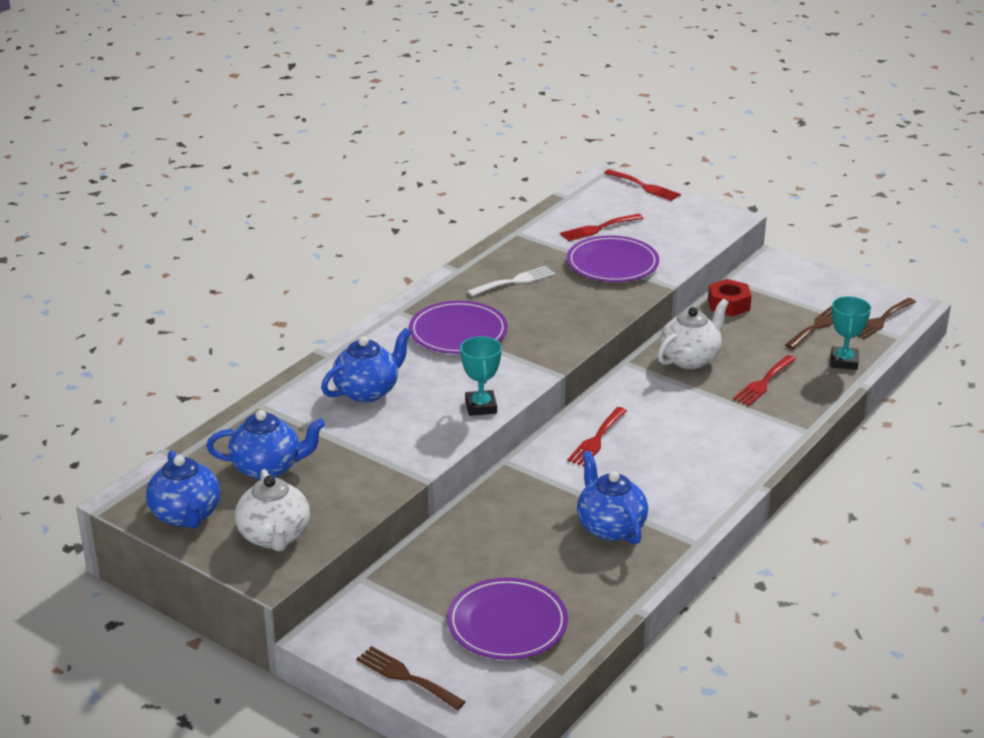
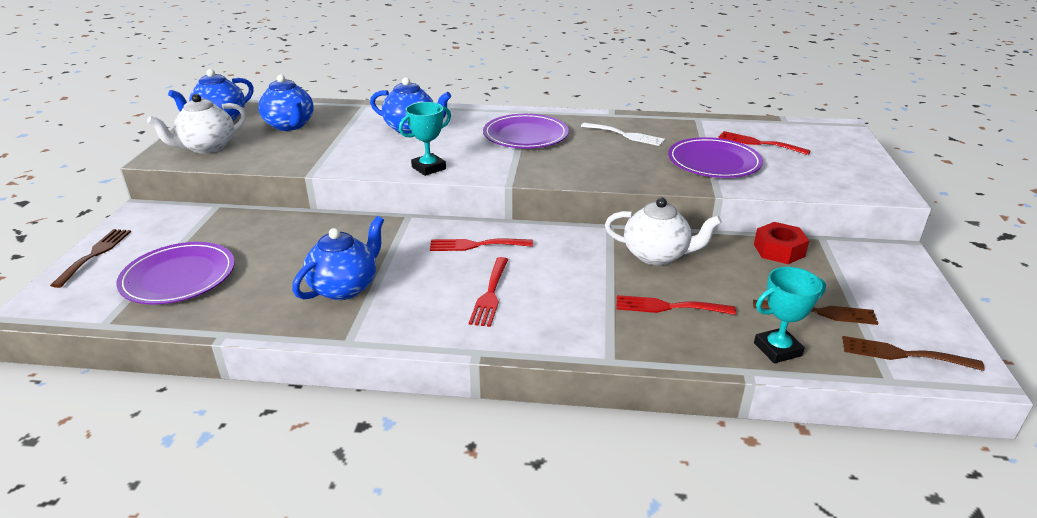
camera: 60 degrees right, 0 degrees up
red fork [604,169,681,201] -> red fork moved to [469,257,508,327]

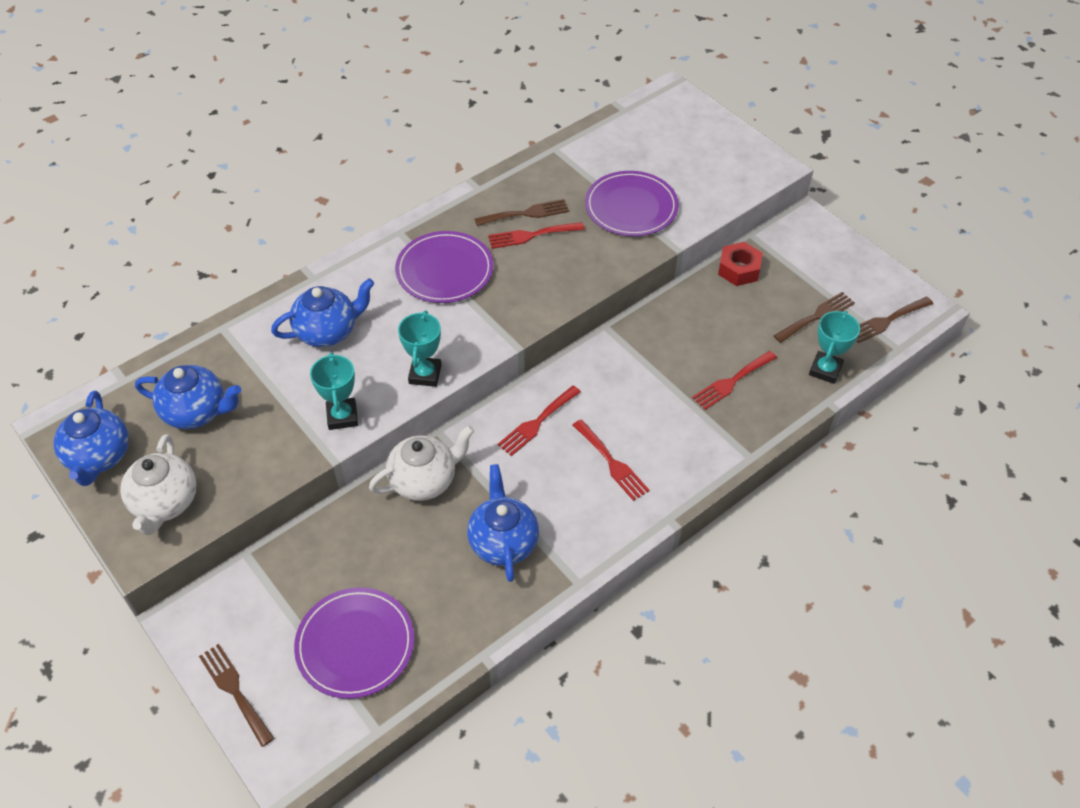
camera: 45 degrees left, 20 degrees up
white fork [581,123,665,146] -> brown fork [475,199,569,226]
white teapot [605,197,722,265] -> white teapot moved to [369,425,474,501]
red fork [719,131,811,155] -> red fork moved to [488,222,584,249]
none -> turquoise trophy [310,352,358,430]

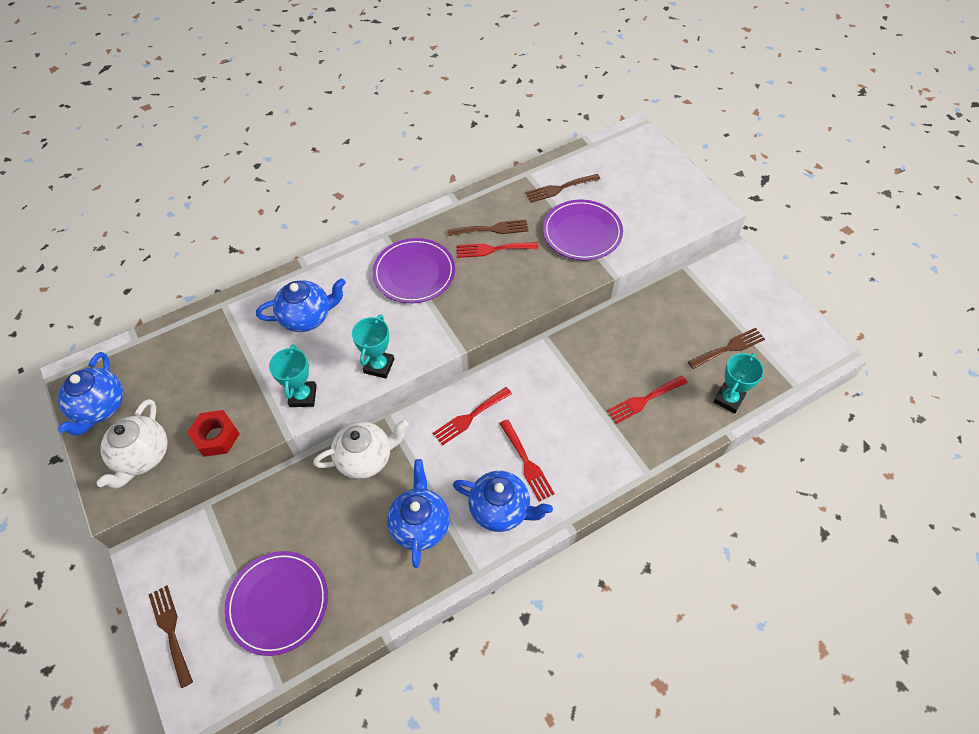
camera: 10 degrees right, 5 degrees up
blue teapot [135,365,241,429] -> blue teapot moved to [453,471,553,532]
red nut [718,242,763,286] -> red nut moved to [187,410,240,457]
brown fork [857,297,933,343] -> brown fork moved to [526,174,601,203]

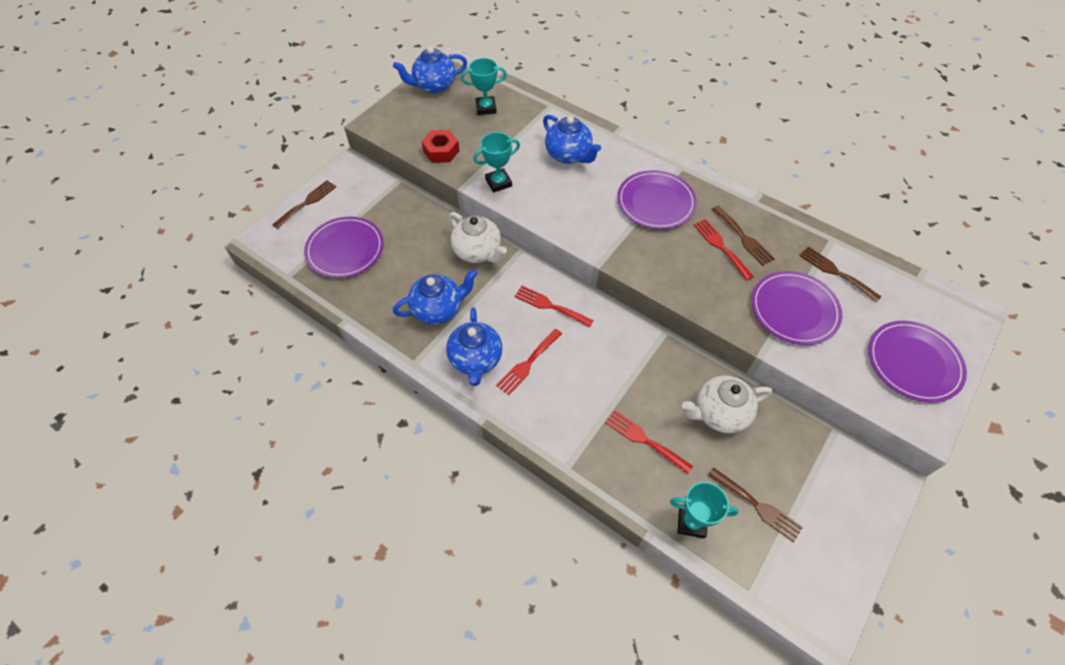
camera: 65 degrees right, 0 degrees up
white teapot [97,399,168,488] -> white teapot moved to [682,376,772,433]
turquoise trophy [352,315,394,378] -> turquoise trophy moved to [461,58,507,115]
none -> purple plate [868,321,967,403]

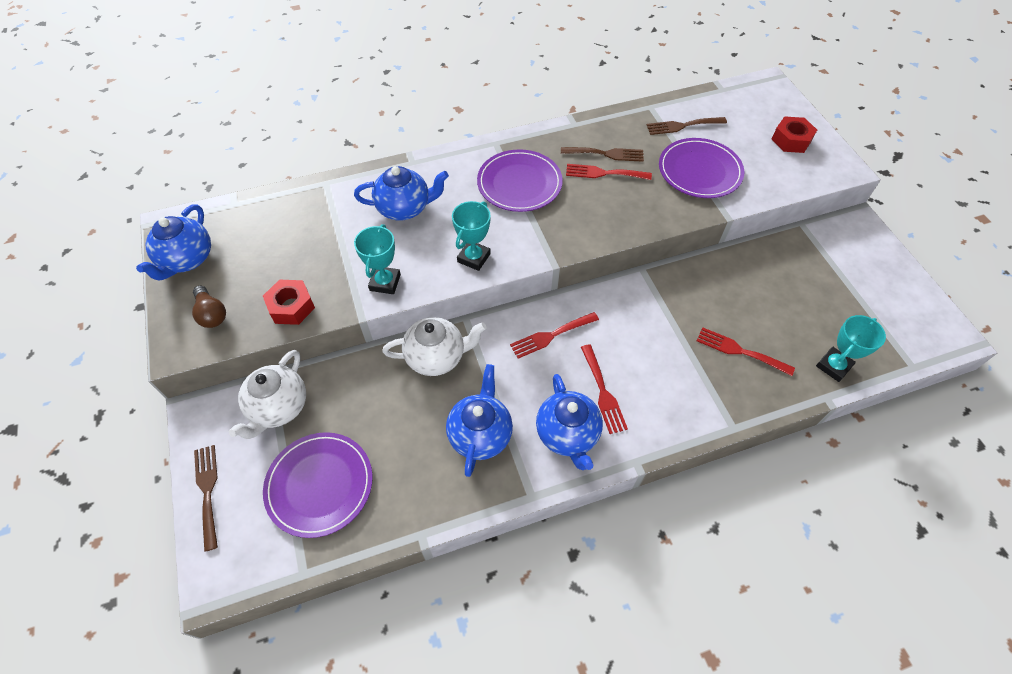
camera: 55 degrees left, 0 degrees up
blue teapot [446,307,503,386] -> blue teapot turned 45 degrees clockwise [536,374,603,470]
turquoise trophy [461,58,507,115] -> turquoise trophy moved to [452,201,491,271]
red fork [605,410,693,474] -> red fork turned 45 degrees clockwise [697,327,795,376]
white teapot [682,376,772,433] -> white teapot moved to [229,350,306,439]
brown fork [708,467,803,543] -> none
purple plate [868,321,967,403] -> red nut [772,116,817,153]
none -> brown light bulb [192,285,226,328]

